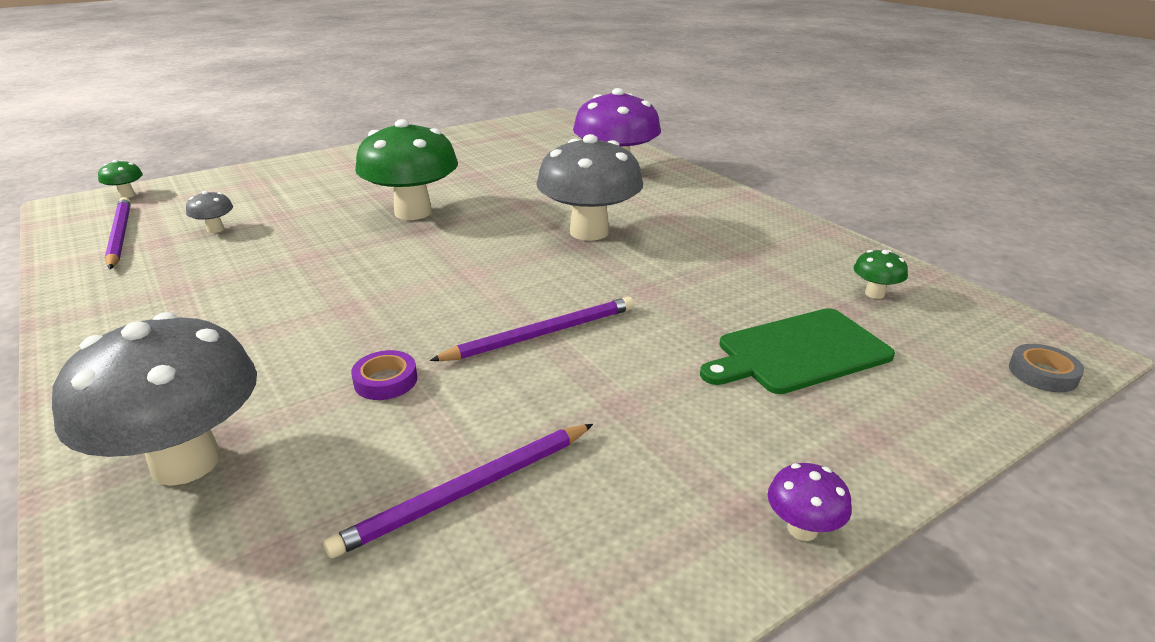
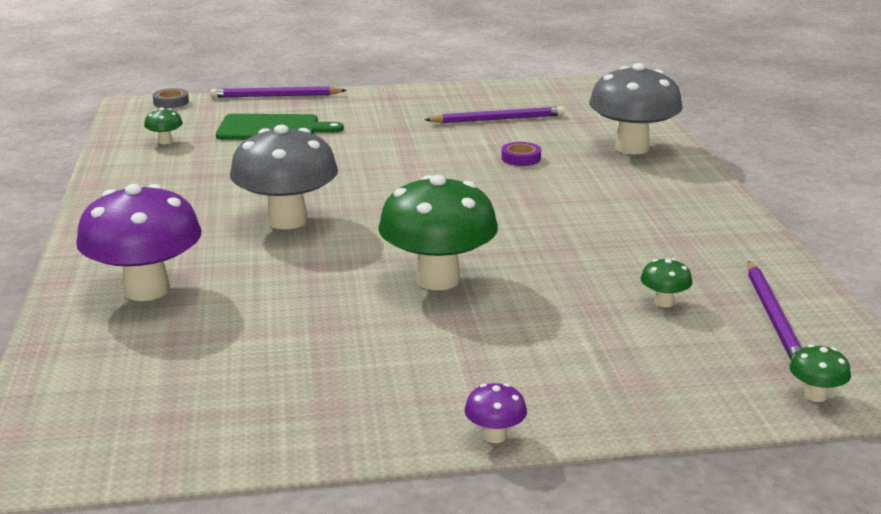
camera: 155 degrees left, 5 degrees down
grey mushroom [186,191,233,233] -> green mushroom [640,258,692,307]
purple pencil [430,297,634,361] -> purple pencil moved to [210,86,347,98]
purple mushroom [768,463,852,541] -> purple mushroom moved to [465,383,527,443]

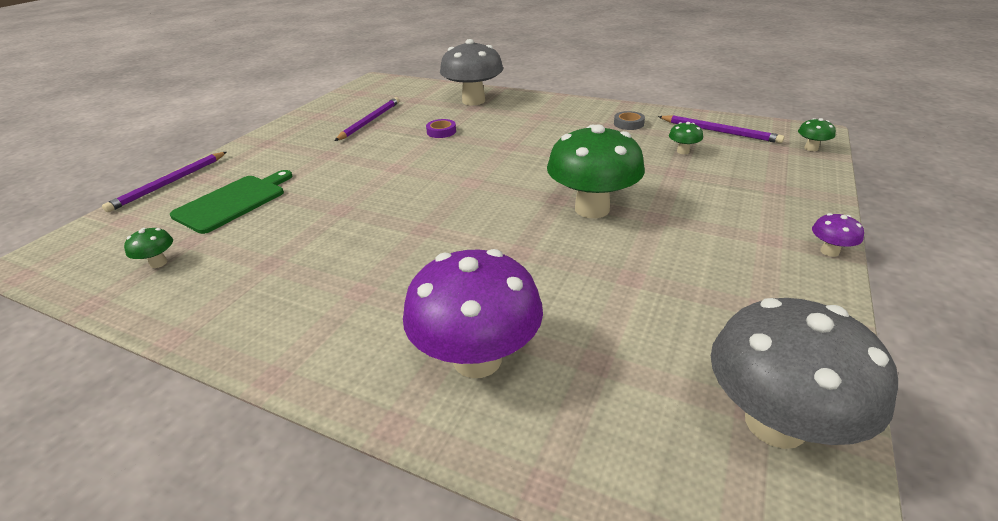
camera: 55 degrees left, 10 degrees up
grey tape [153,88,189,108] -> grey tape moved to [614,111,645,130]
grey mushroom [230,125,338,229] -> grey mushroom moved to [711,298,898,449]

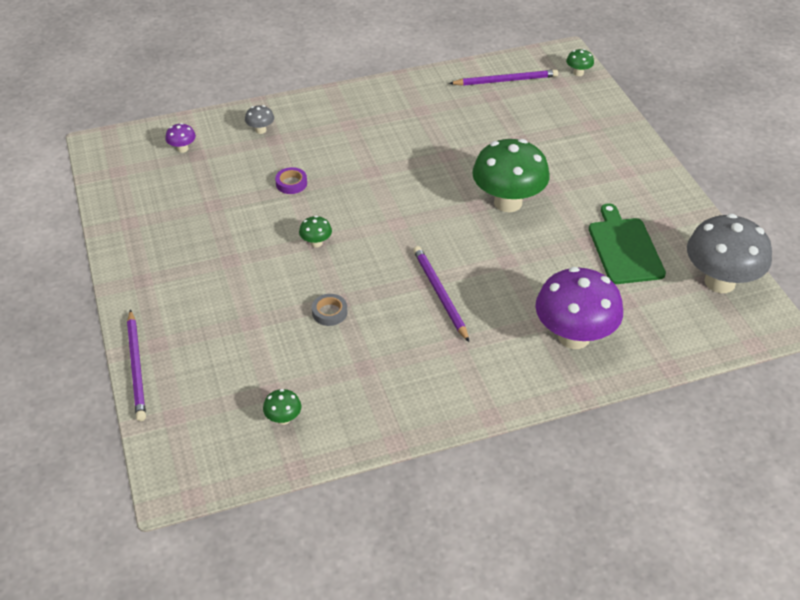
camera: 45 degrees left, 10 degrees up
green cutting board [170,170,293,234] -> green cutting board moved to [589,203,666,284]
purple pencil [335,97,399,141] -> purple pencil moved to [413,246,469,342]
grey mushroom [440,39,503,105] -> grey mushroom [245,105,274,134], size x0.42
grey tape [614,111,645,130] -> grey tape moved to [312,294,347,326]
green mushroom [669,122,703,154] -> green mushroom moved to [299,216,332,248]
purple mushroom [812,213,864,257] -> purple mushroom moved to [165,123,196,153]

